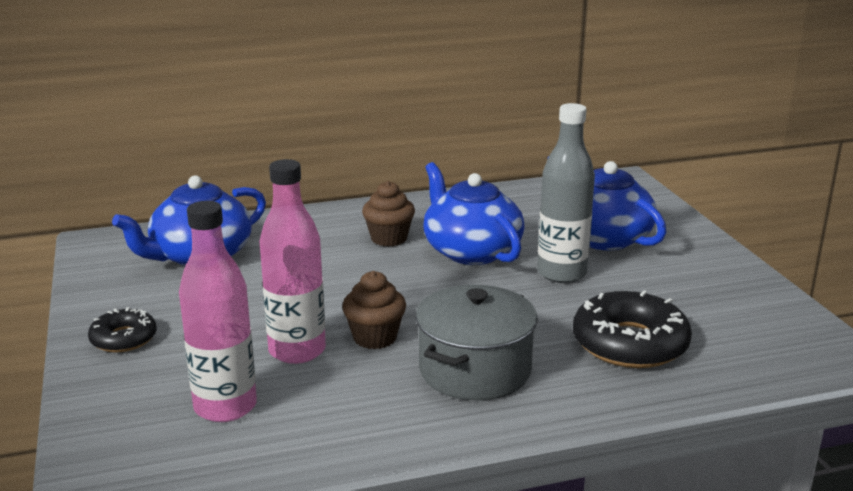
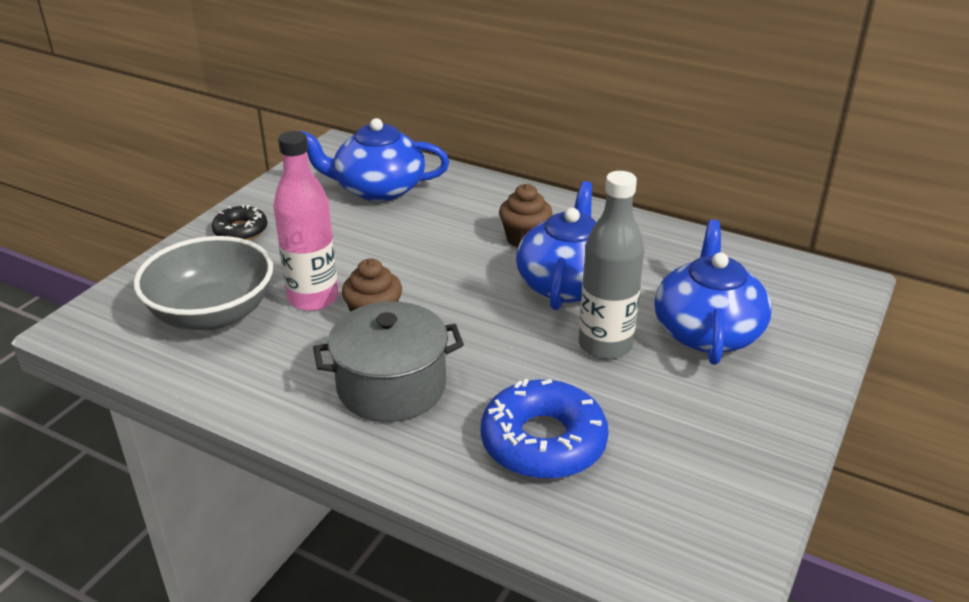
camera: 45 degrees right, 10 degrees up
pink bottle [179,201,257,422] -> grey bowl [134,236,273,330]
black donut [573,290,692,368] -> blue donut [481,379,609,479]

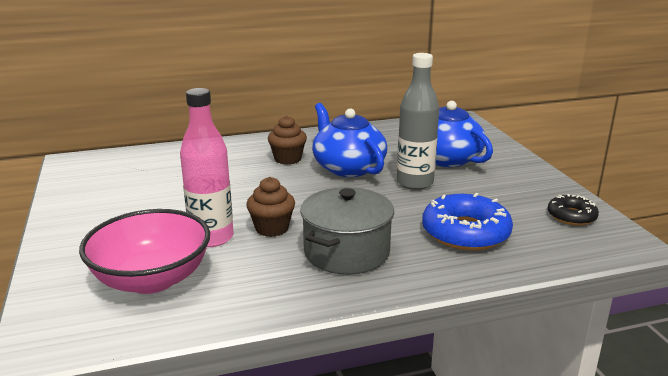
camera: 45 degrees left, 10 degrees down
grey bowl [134,236,273,330] -> pink bowl [79,209,210,294]
black donut [212,205,267,240] -> black donut moved to [547,194,599,226]
blue teapot [300,118,449,202] -> none

